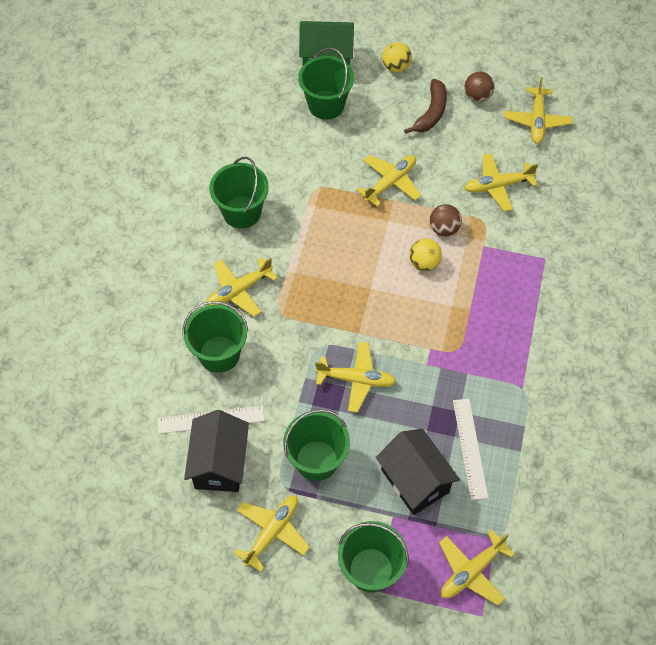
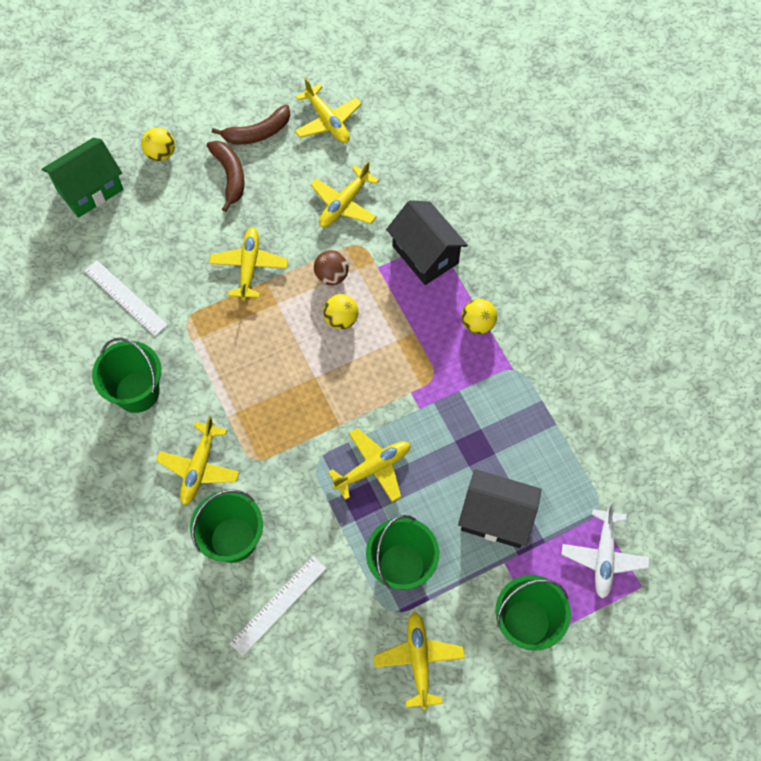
camera: 40 degrees left, 5 degrees up
black house [184,410,249,492] -> black house moved to [386,200,468,285]
green bucket [298,48,354,120] -> none
yellow plane [439,529,515,605] -> white plane [561,503,650,599]
white ruler [453,399,488,500] -> white ruler moved to [85,260,168,336]
brown ball [465,71,494,102] -> brown banana [212,105,290,145]
none -> yellow ball [462,299,497,334]

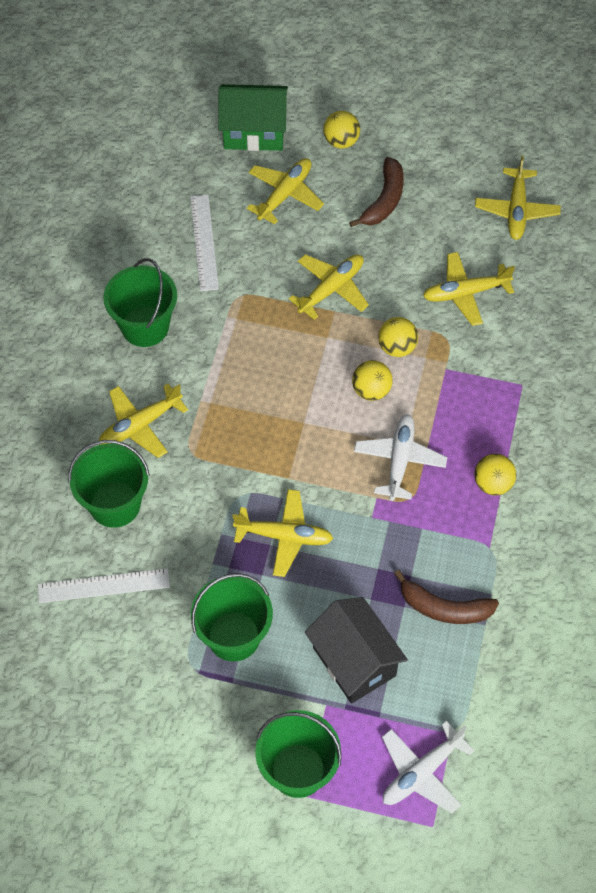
camera: 40 degrees right, 5 degrees down
brown banana [212,105,290,145] -> brown banana moved to [394,570,499,624]
brown ball [314,250,349,285] -> yellow ball [378,317,418,357]
yellow plane [374,612,465,710] -> yellow plane moved to [247,158,324,224]
black house [386,200,468,285] -> none
none -> white plane [354,414,447,501]

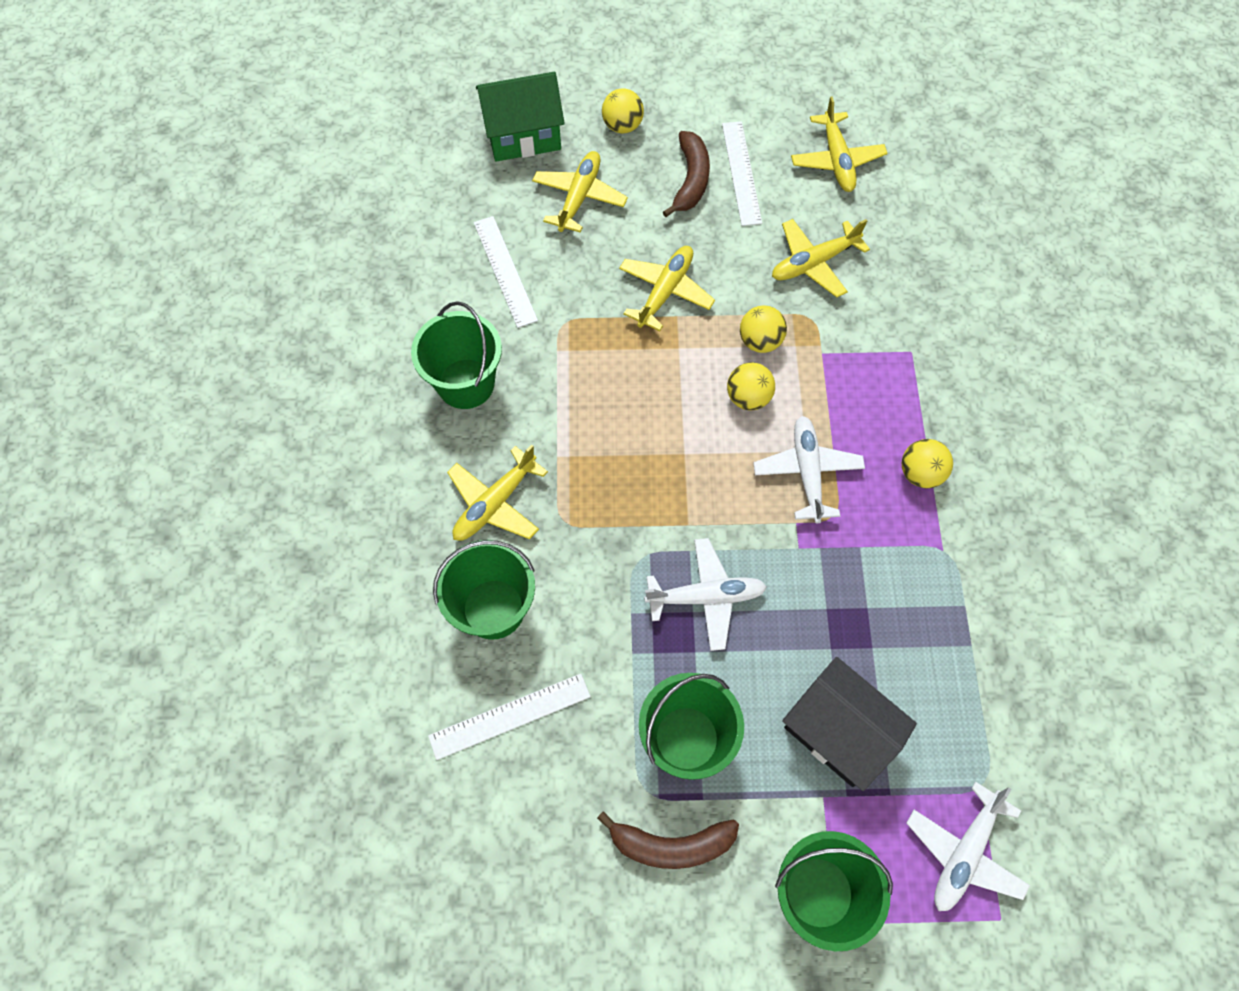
camera: 15 degrees left, 5 degrees up
yellow plane [233,489,333,577] -> white plane [644,538,767,651]
brown banana [394,570,499,624] -> brown banana moved to [597,811,739,869]
none -> white ruler [722,121,762,226]

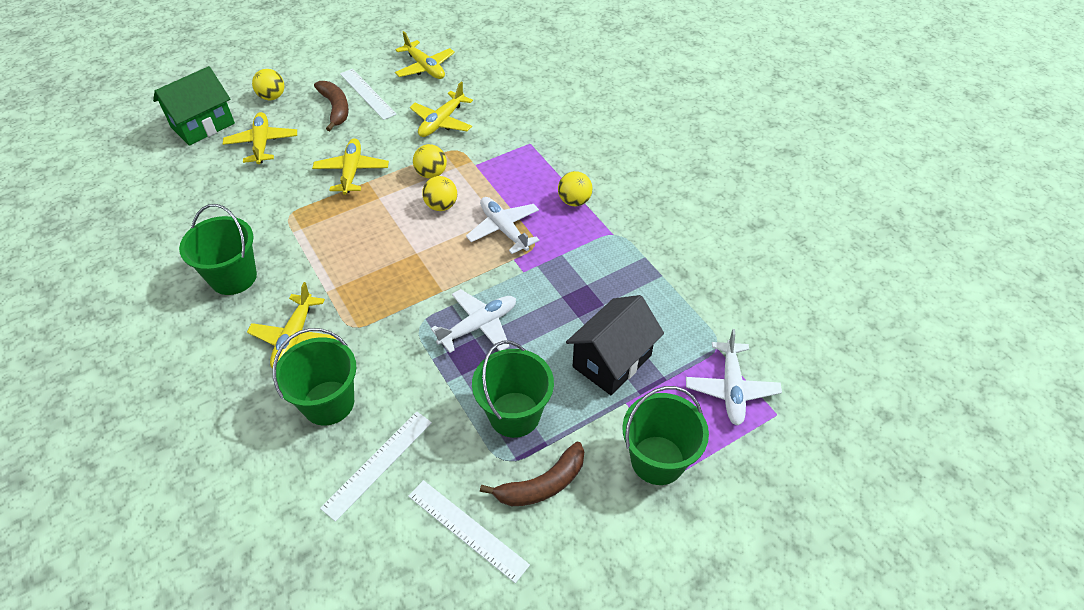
camera: 30 degrees left, 15 degrees down
white ruler [473,216,538,328] -> white ruler moved to [408,480,530,583]
black house [782,657,917,791] -> black house turned 60 degrees counterclockwise [566,295,664,395]

